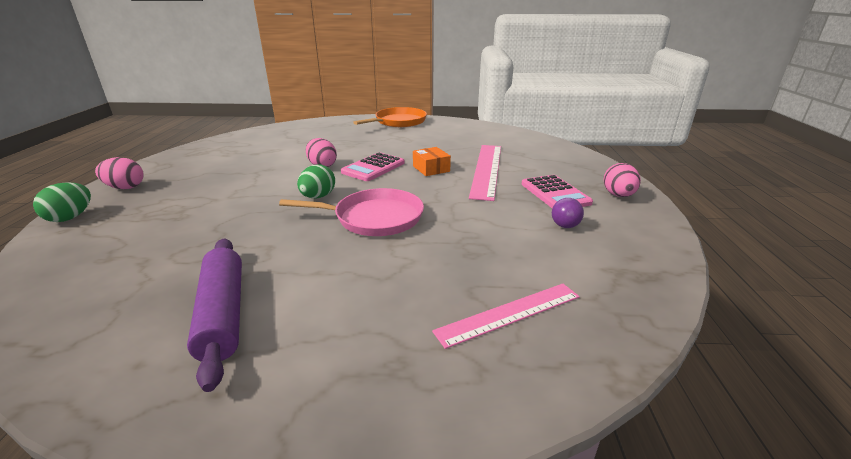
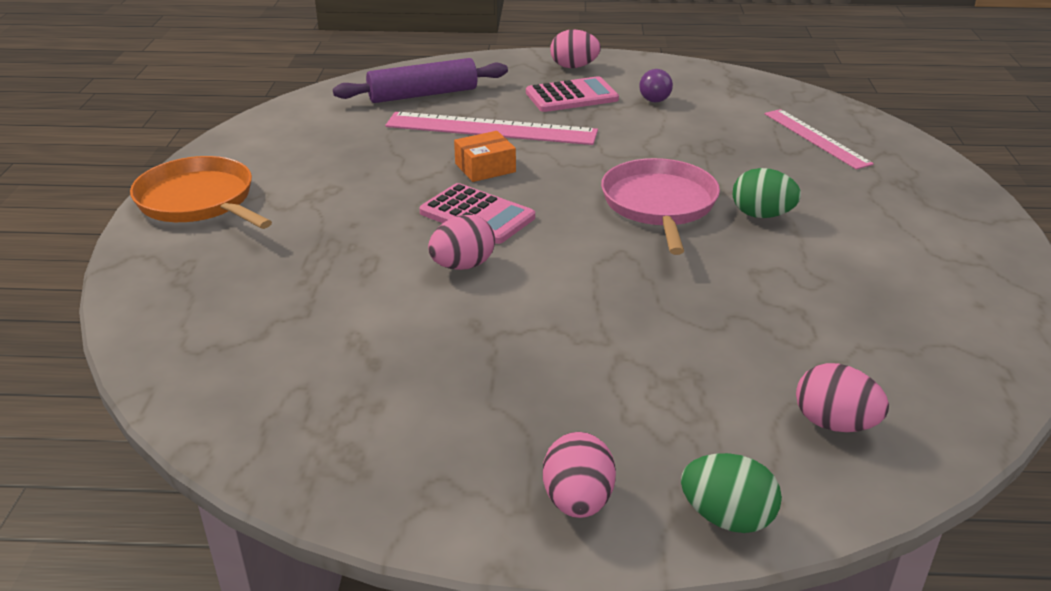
camera: 90 degrees left, 5 degrees up
purple rolling pin [187,238,242,392] -> purple rolling pin moved to [333,58,508,103]
green egg [297,165,335,198] -> green egg moved to [733,168,801,218]
none -> pink egg [796,363,889,432]

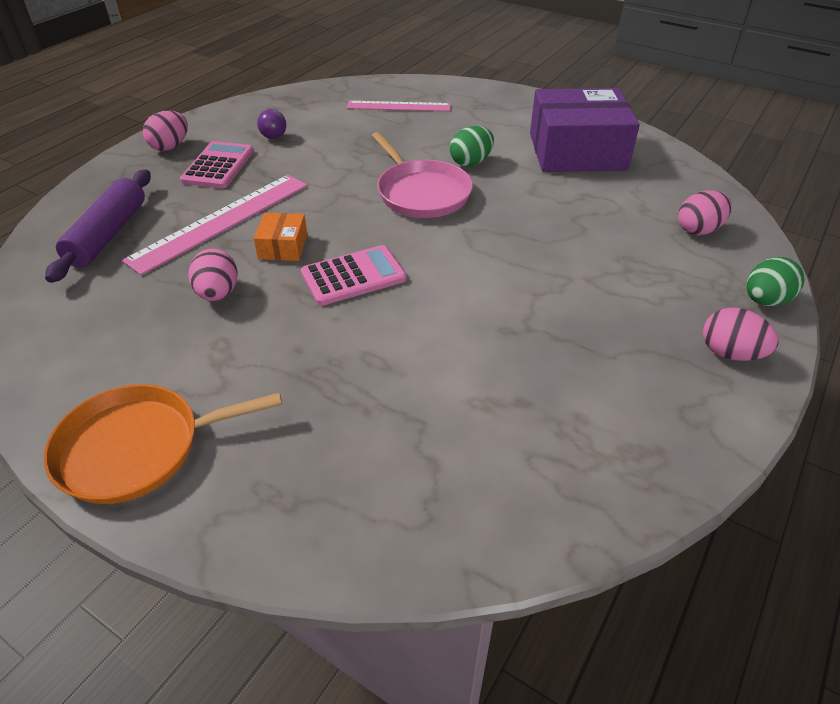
camera: 60 degrees left, 10 degrees up
pink egg [428,215,495,270] -> pink egg moved to [188,249,238,301]
pink pan [601,158,720,255] -> pink pan turned 150 degrees counterclockwise [372,132,473,218]
none -> purple box [530,88,640,172]

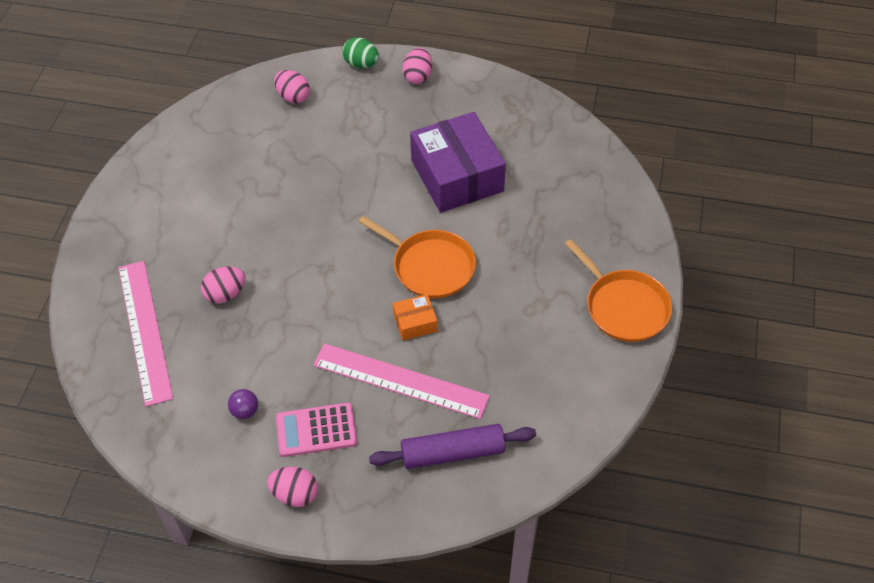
camera: 110 degrees left, 10 degrees up
pink egg [188,249,238,301] -> pink egg moved to [201,267,245,304]
pink calculator [301,245,406,306] -> orange pan [358,216,476,299]
pink ruler [347,101,451,111] -> pink ruler [118,261,173,407], size x1.55
pink pan [372,132,473,218] -> none
green egg [450,126,494,166] -> none
purple box [530,88,640,172] -> purple box moved to [410,112,506,213]

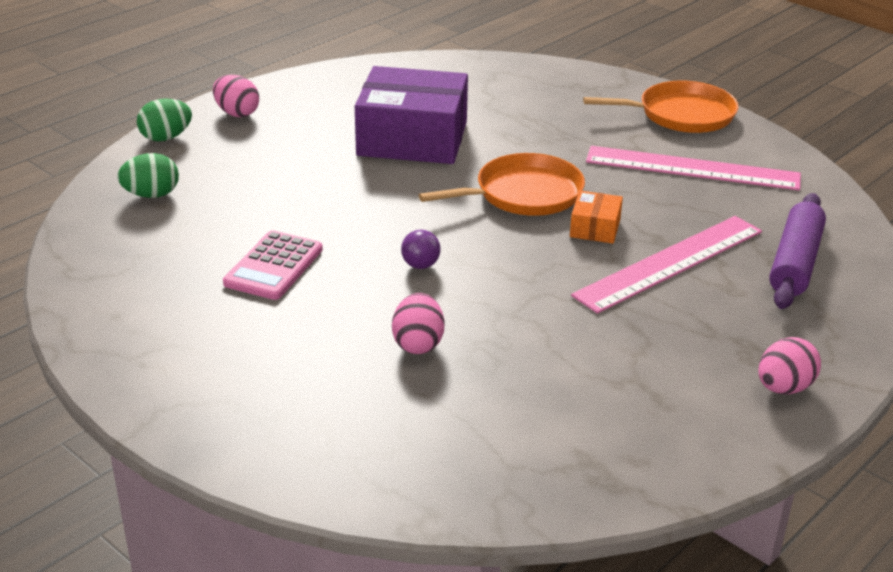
camera: 60 degrees left, 20 degrees down
pink ruler [118,261,173,407] -> pink ruler moved to [586,146,801,190]
purple ball [228,389,258,419] -> purple ball moved to [401,230,441,269]
pink egg [274,70,310,104] -> green egg [117,153,179,198]
pink calculator [276,403,357,457] -> pink calculator moved to [223,230,323,300]

